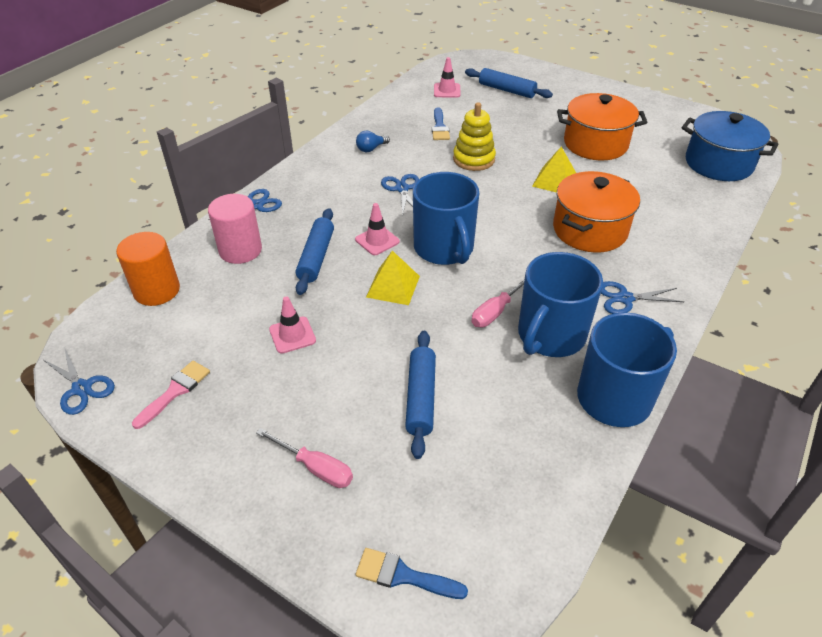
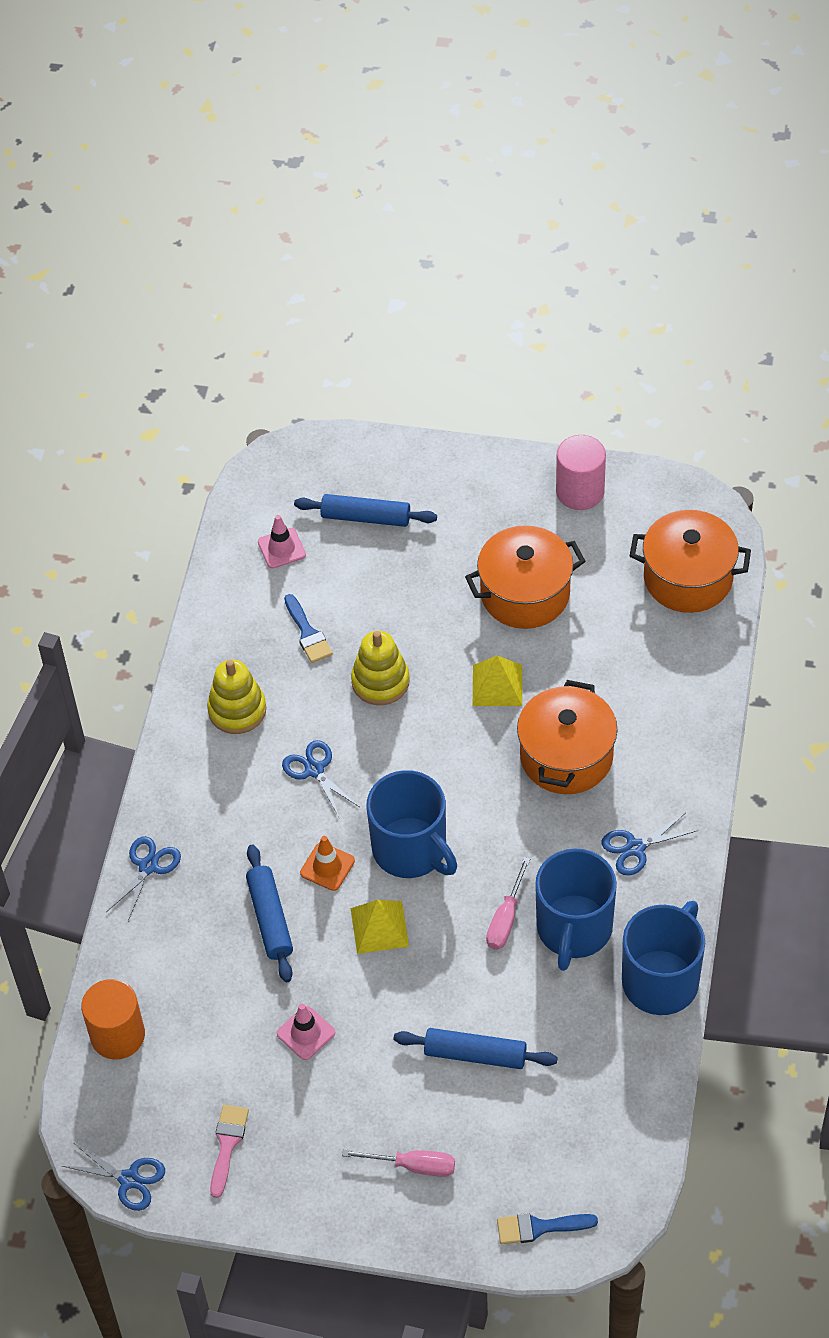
camera: 20 degrees left, 10 degrees up
pink cylinder [208,194,262,264] -> pink cylinder moved to [556,435,606,510]
pink traffic cone [355,203,400,255] -> orange traffic cone [300,836,355,891]
blue light bulb [356,130,390,152] -> yellow stacking toy [207,659,266,734]
blue rolling pin [405,331,436,459] -> blue rolling pin turned 60 degrees counterclockwise [394,1028,558,1069]
blue pot [682,111,779,181] -> orange pot [630,510,751,613]

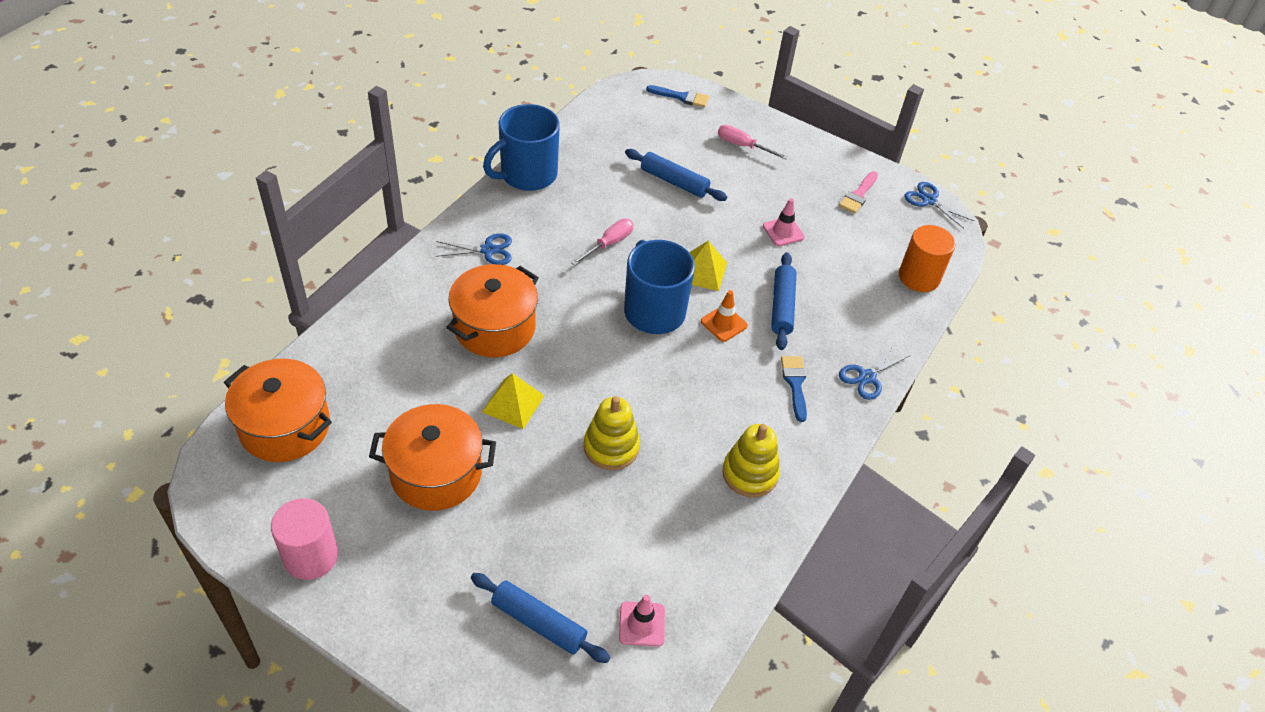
camera: 165 degrees left, 5 degrees down
blue scissors [282,740,359,817] -> none
blue brush [284,594,333,663] -> blue brush moved to [781,356,807,422]
blue mug [535,848,617,971] -> none

